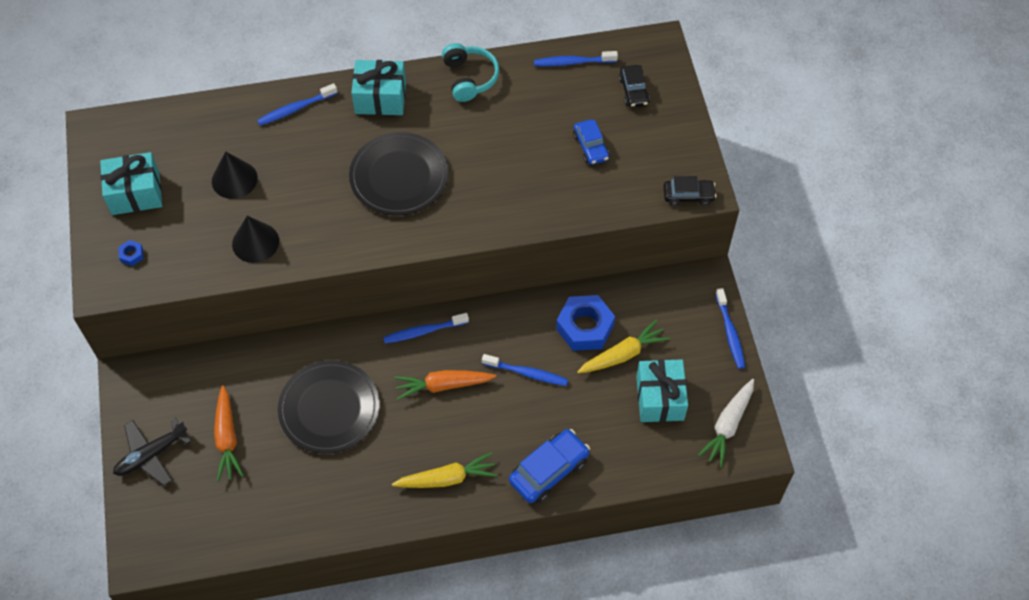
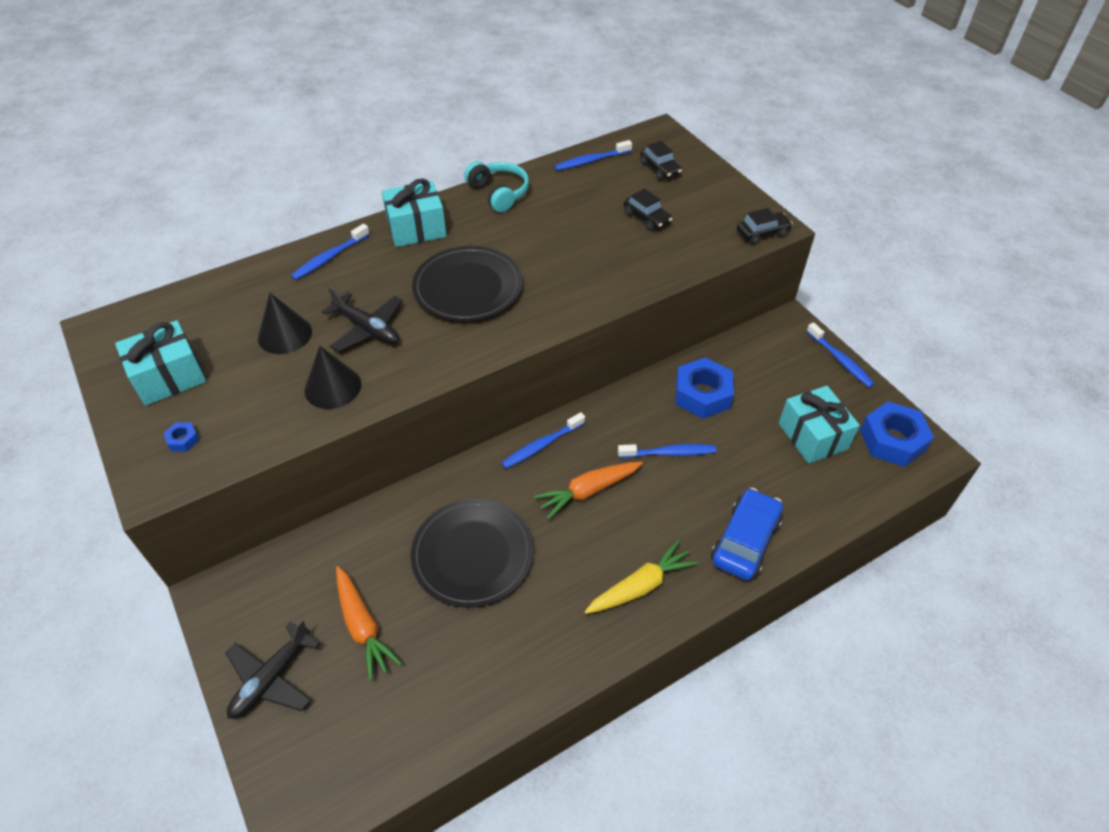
camera: 20 degrees left, 10 degrees down
blue car [573,119,609,165] -> black car [624,188,673,231]
yellow carrot [577,319,670,373] -> none
white carrot [698,379,754,467] -> blue nut [860,401,934,467]
none -> black plane [322,286,403,352]

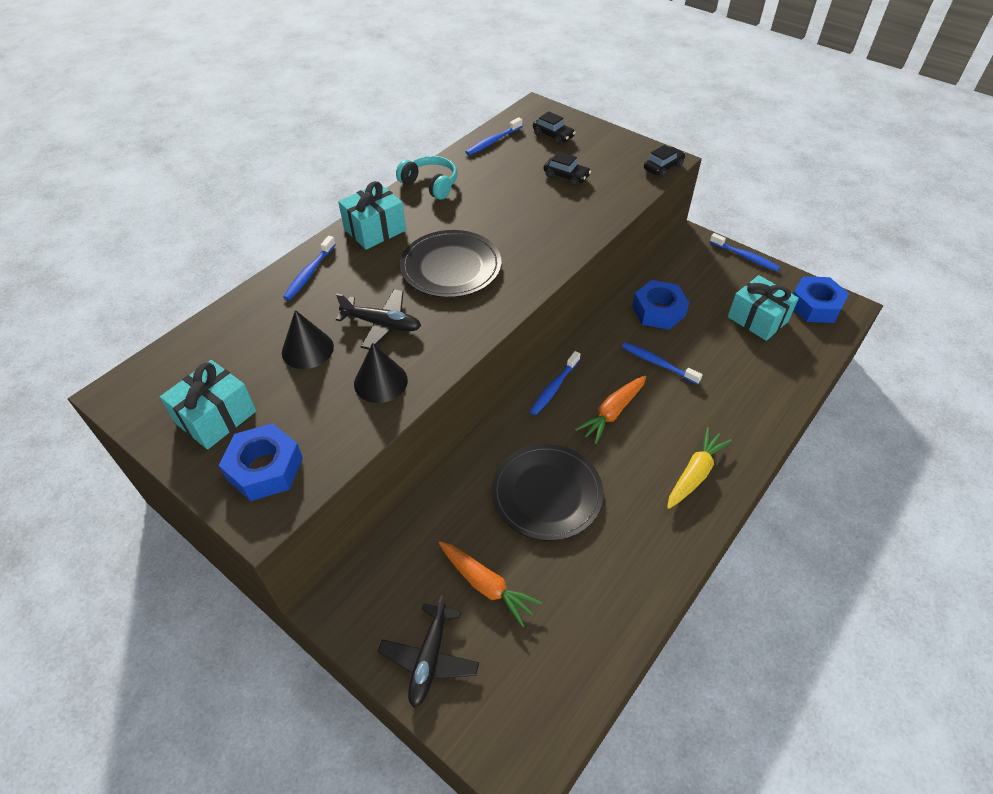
camera: 20 degrees left, 0 degrees up
blue nut [163,422,199,451] -> blue nut [219,423,303,501], size x2.38
blue toothbrush [618,444,716,458] -> blue toothbrush turned 120 degrees counterclockwise [622,342,703,385]
blue car [711,488,783,580] -> none

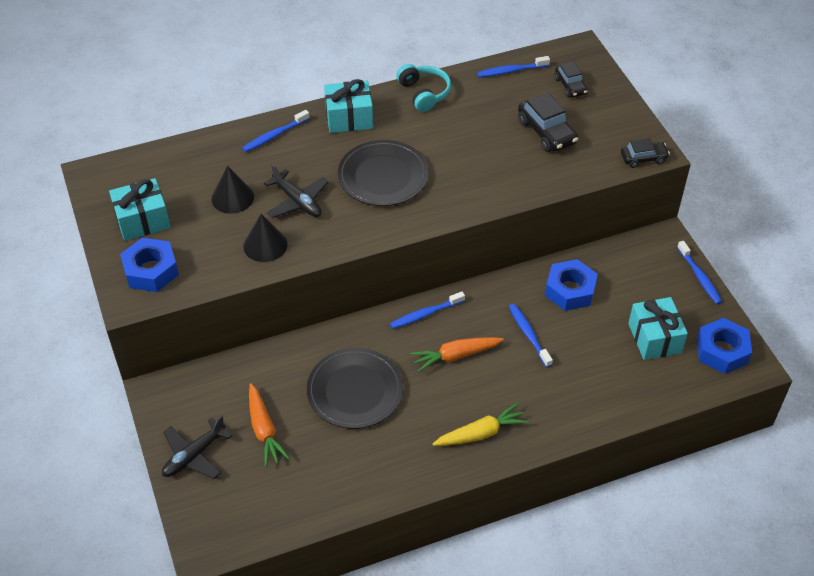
camera: 30 degrees right, 0 degrees up
black car [544,151,591,186] -> black car [518,92,578,152], size x1.57

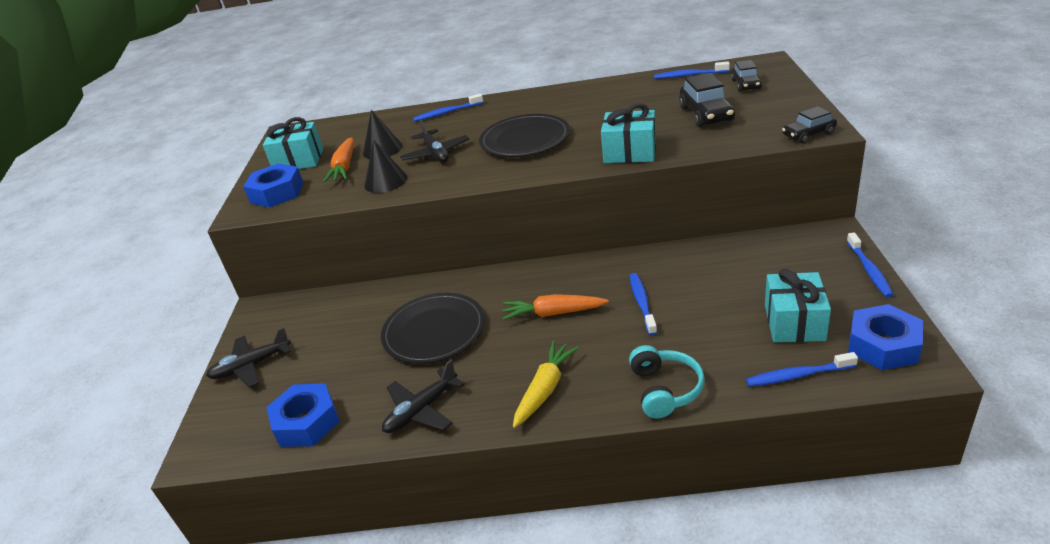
camera: 25 degrees right, 15 degrees down
orange carrot [249,383,290,467] -> orange carrot moved to [323,137,354,183]
turquoise gift [324,79,373,133] -> turquoise gift moved to [601,103,656,163]
blue toothbrush [390,291,465,329] -> blue toothbrush moved to [746,352,858,387]
turquoise headphones [396,64,451,112] -> turquoise headphones moved to [629,345,705,418]
yellow carrot [433,403,529,446] -> yellow carrot turned 60 degrees counterclockwise [513,341,579,428]
blue nut [545,259,598,311] -> blue nut moved to [266,383,340,447]
black car [621,138,670,168] -> black car turned 150 degrees clockwise [782,106,837,143]
none -> black plane [382,359,465,433]

